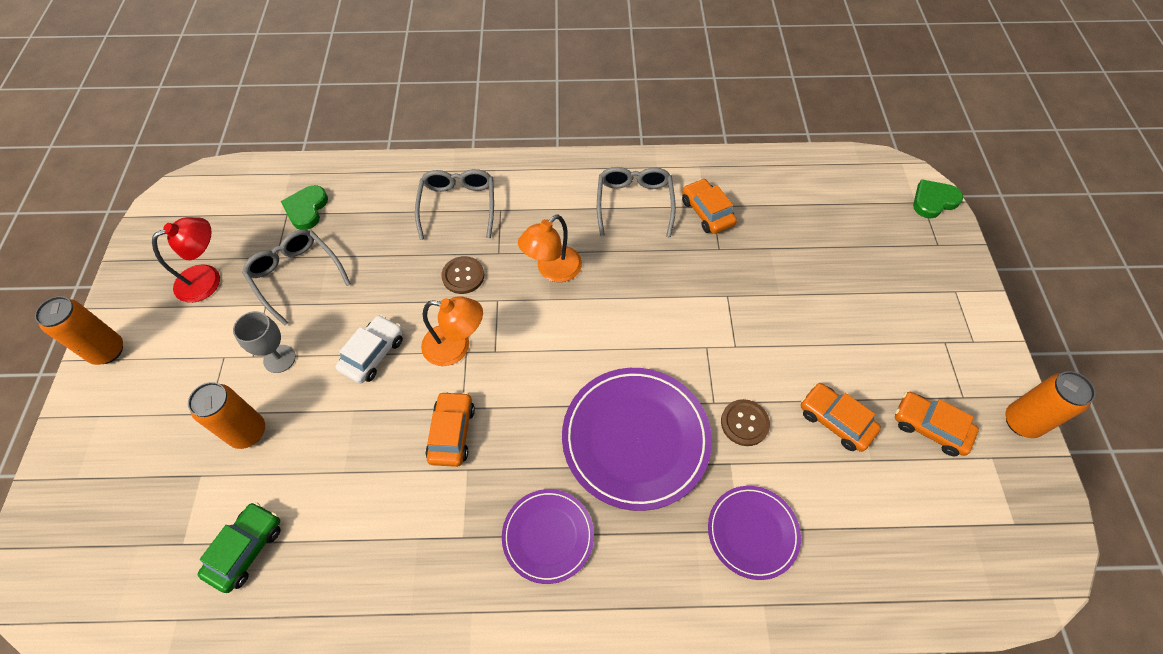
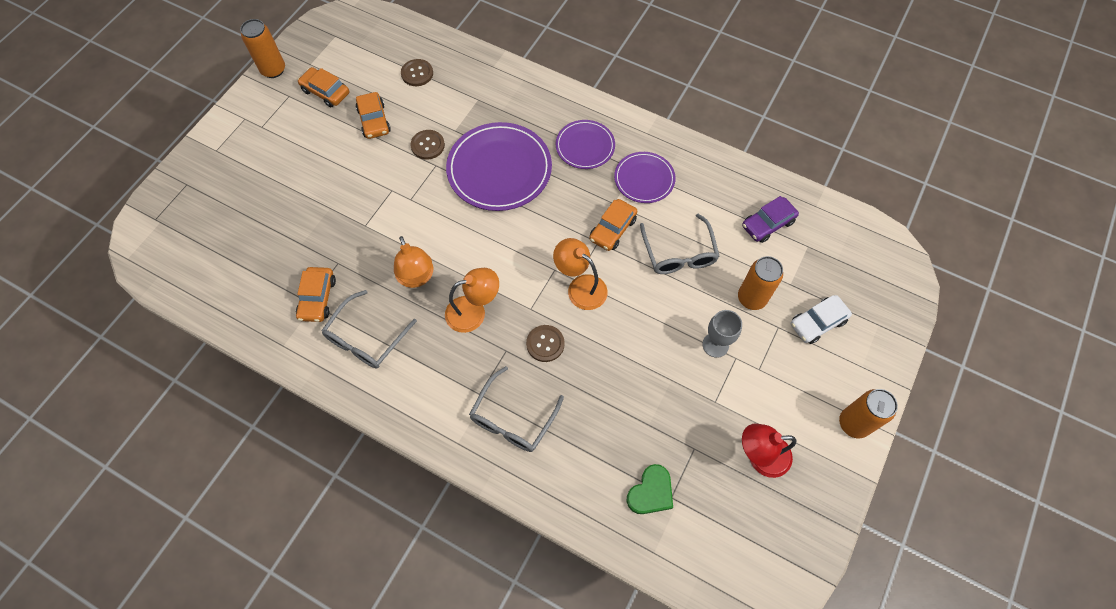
camera: 150 degrees left, 5 degrees up
green car [198,502,281,593] -> purple car [742,196,799,243]
grey glasses [242,229,351,326] -> grey glasses moved to [640,214,719,274]
white car [336,315,403,384] -> white car moved to [791,295,852,344]
purple plate [708,486,801,580] -> purple plate moved to [614,152,676,203]
orange car [895,392,979,456] -> orange car turned 150 degrees clockwise [298,67,349,108]
green heart [913,179,963,219] -> none
none -> orange lamp [394,236,433,288]
none -> brown button [401,59,433,86]

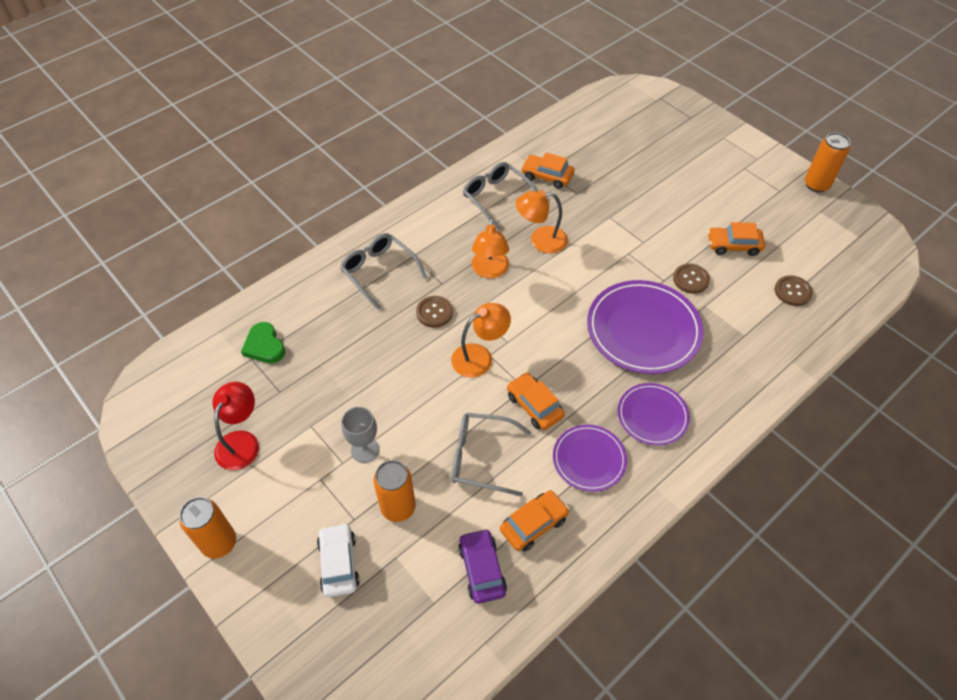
camera: 110 degrees right, 10 degrees down
orange car [298,67,349,108] -> orange car moved to [500,490,569,551]

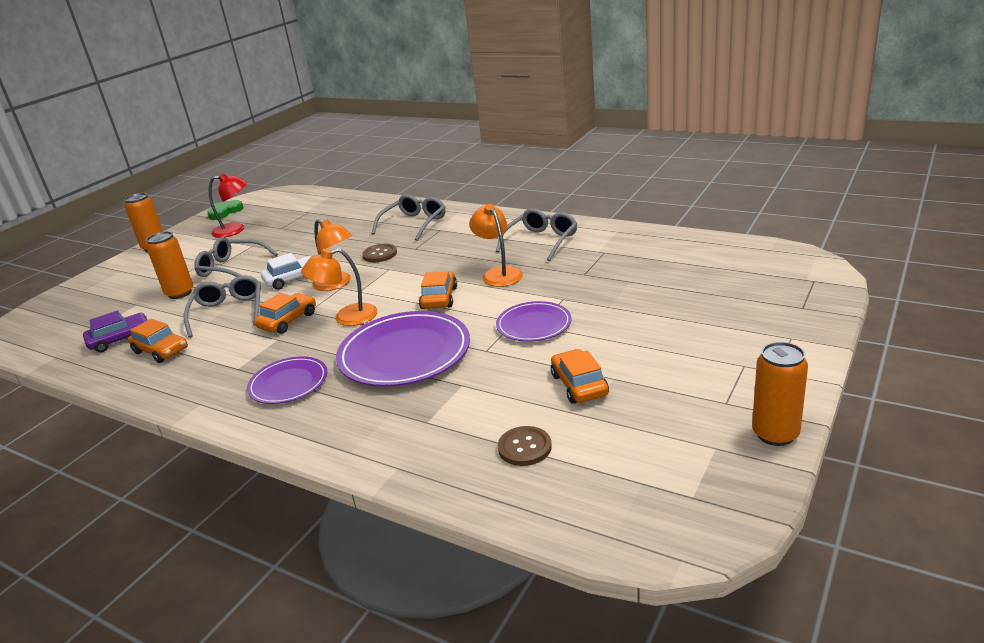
camera: 75 degrees right, 25 degrees down
green heart [241,322,285,363] -> green heart moved to [207,200,243,220]
white car [317,523,360,597] -> white car moved to [261,253,312,290]
grey goblet [342,407,379,463] -> grey glasses [194,237,278,277]
orange lamp [472,218,509,278] -> orange lamp moved to [301,248,378,326]
orange car [521,153,575,189] -> orange car moved to [419,271,457,309]
purple plate [553,425,627,492] -> purple plate moved to [496,301,572,342]
brown button [673,264,710,294] -> none

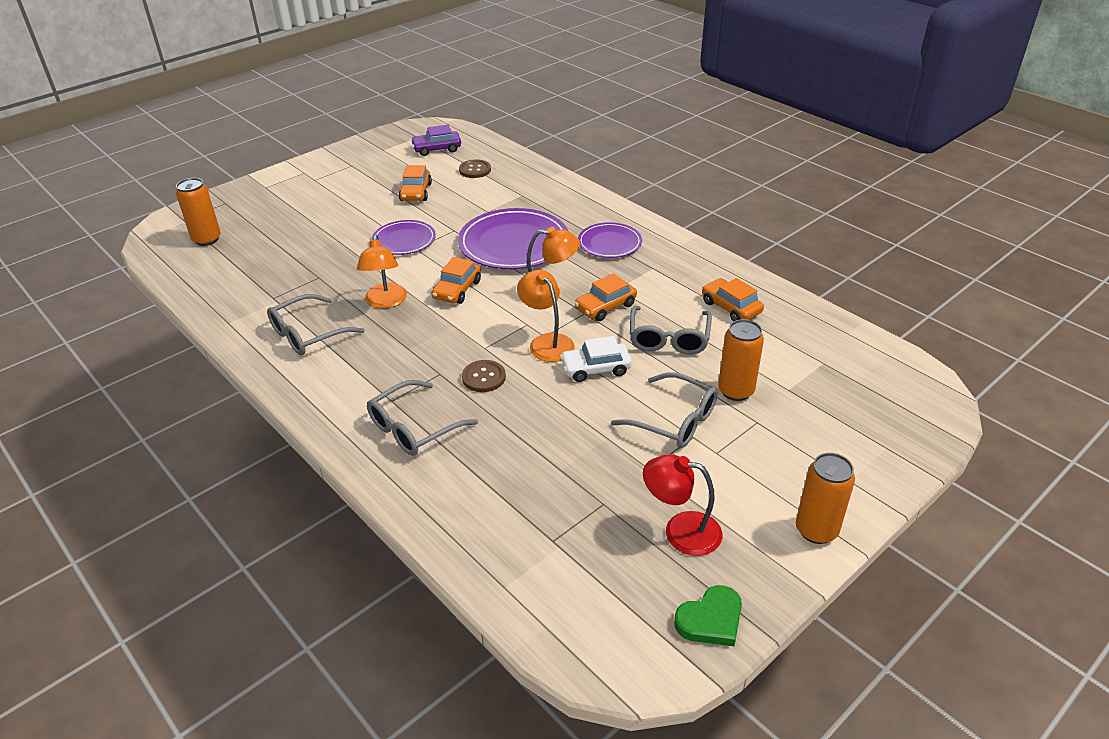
camera: 165 degrees left, 10 degrees up
purple car [83,310,148,352] -> purple car moved to [411,125,461,156]
orange can [752,342,808,446] -> orange can moved to [176,178,221,246]

